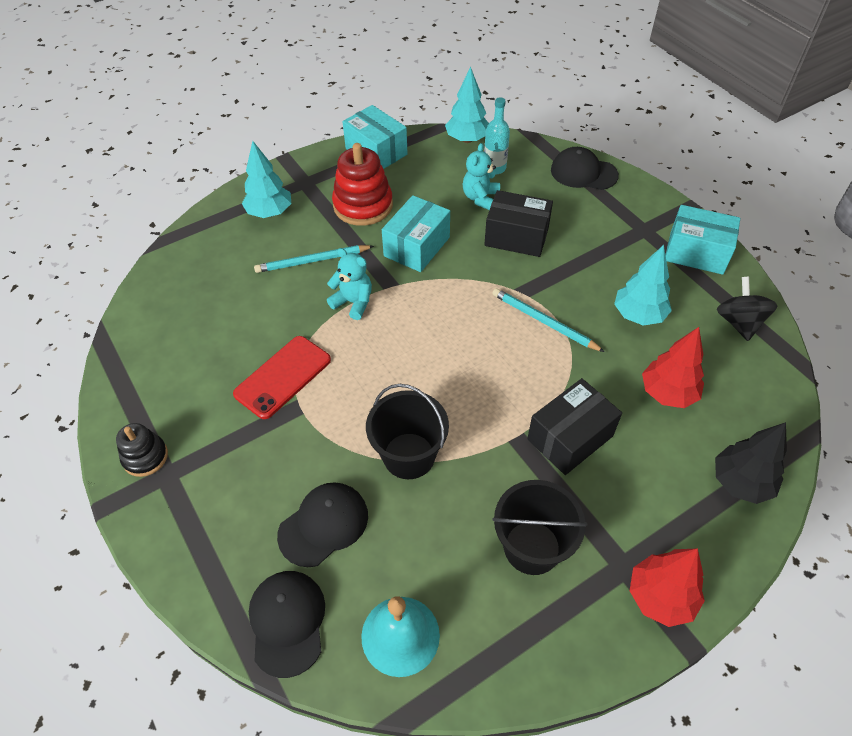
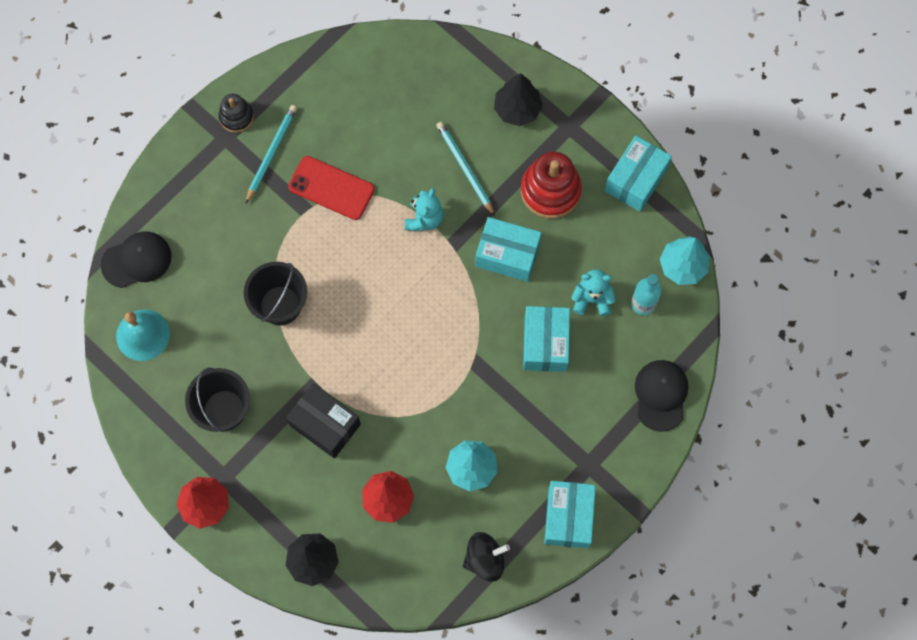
camera: 75 degrees right, 20 degrees up
turquoise tree [242,141,291,218] -> black tree [494,73,543,126]
black cap [277,482,368,567] -> none
black box [484,190,553,257] -> turquoise box [523,306,570,372]
turquoise pencil [492,288,605,352] -> turquoise pencil moved to [245,105,297,204]

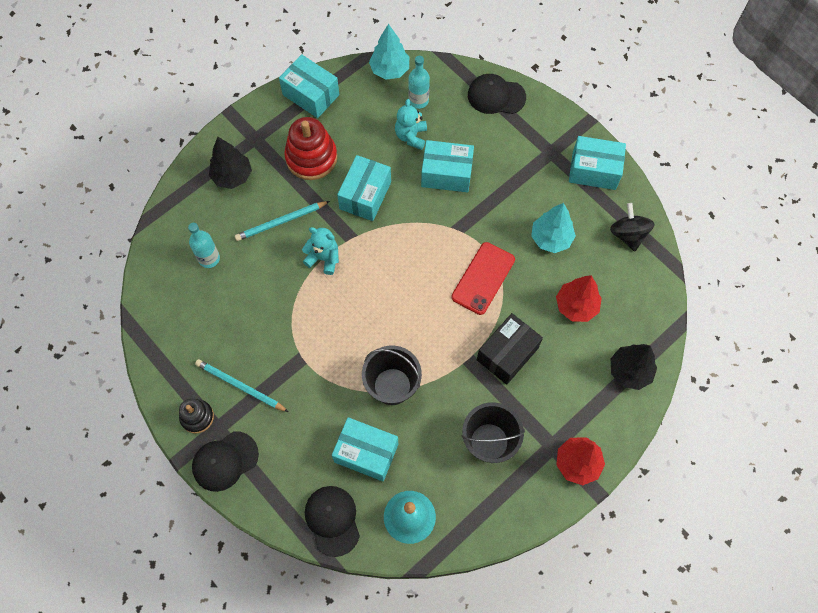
camera: 85 degrees left, 5 degrees down
red phone [288,156,375,220] -> red phone moved to [451,242,515,315]
none -> turquoise bottle [188,223,220,268]
none -> black cap [192,431,259,492]
none -> turquoise box [332,417,398,481]

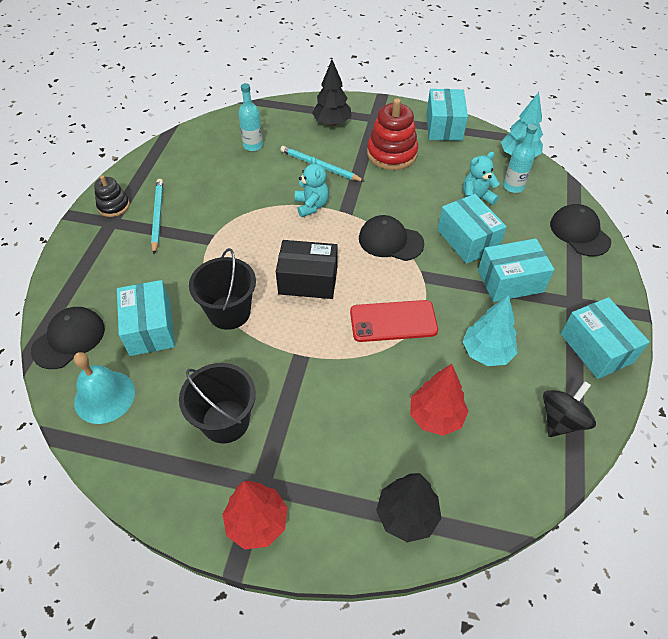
camera: 55 degrees right, 15 degrees down
black cap [192,431,259,492] -> black cap moved to [359,215,424,261]
turquoise box [337,155,391,221] -> turquoise box moved to [478,238,554,302]
black box [477,313,543,385] -> black box moved to [276,240,338,299]

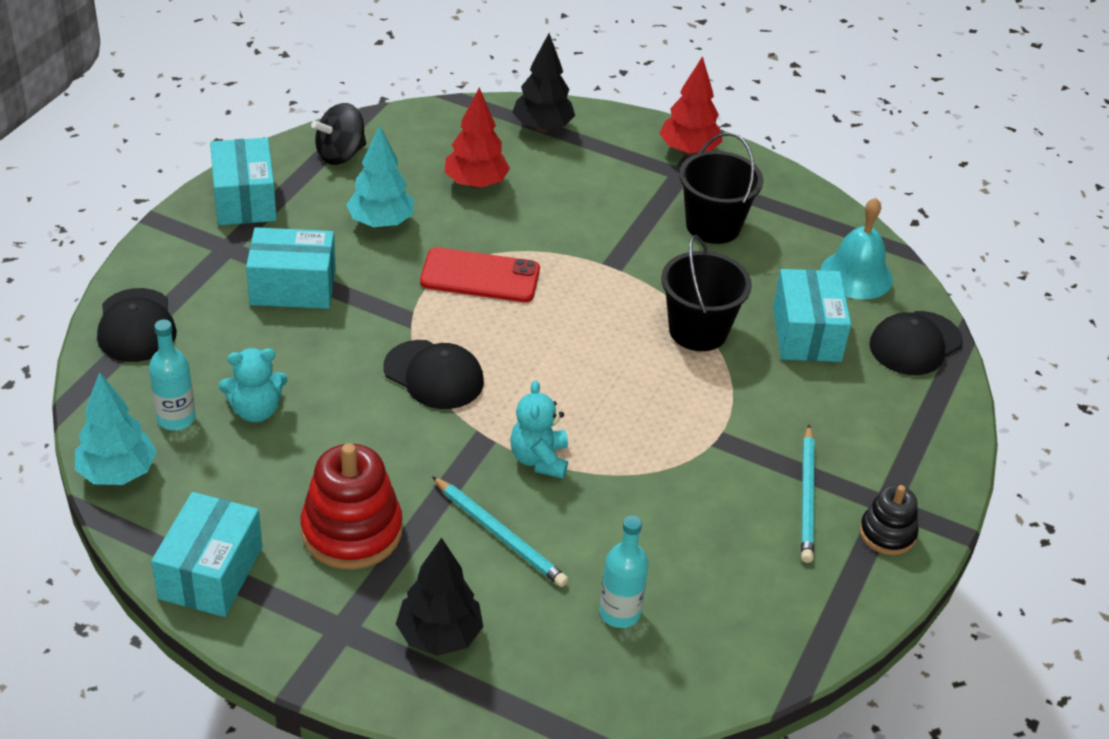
camera: 170 degrees left, 10 degrees down
black box [276,240,338,299] -> none
turquoise box [438,194,507,264] -> none

